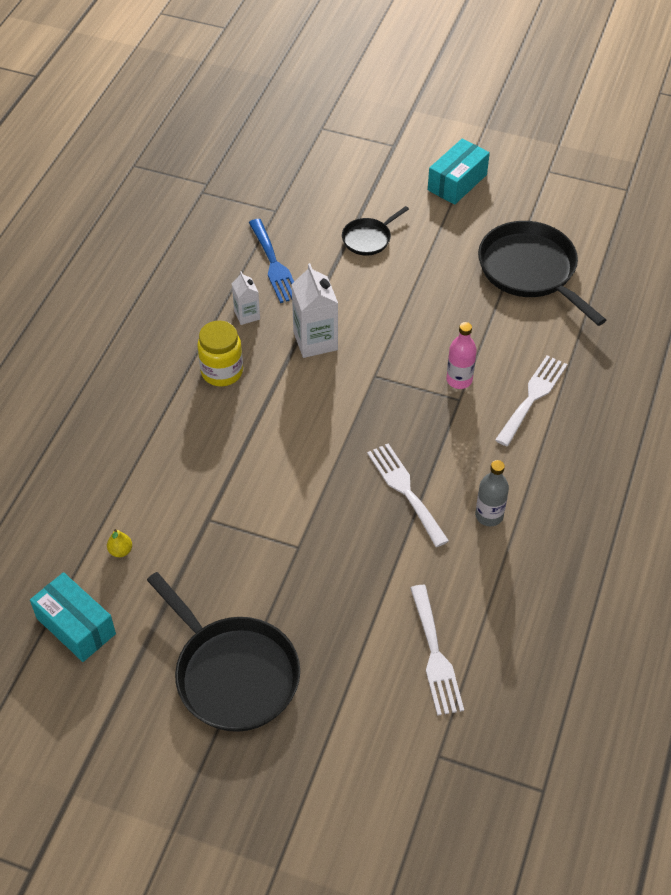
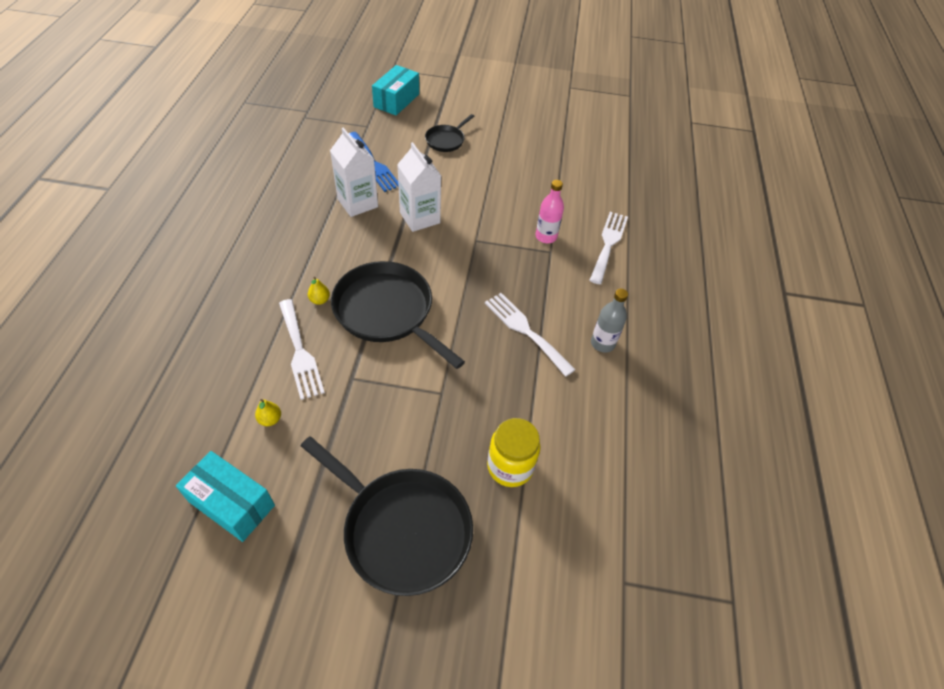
camera: 15 degrees left, 0 degrees up
yellow jar [197,321,243,387] -> yellow jar moved to [487,418,541,487]
white carton [232,271,260,325] -> white carton [330,128,378,217], size x1.72
white fork [410,585,464,716] -> white fork moved to [279,299,325,400]
turquoise box [428,138,490,205] -> turquoise box moved to [372,65,419,116]
black pan [478,221,606,326] -> black pan moved to [331,261,465,369]
none -> yellow pear [308,277,330,305]

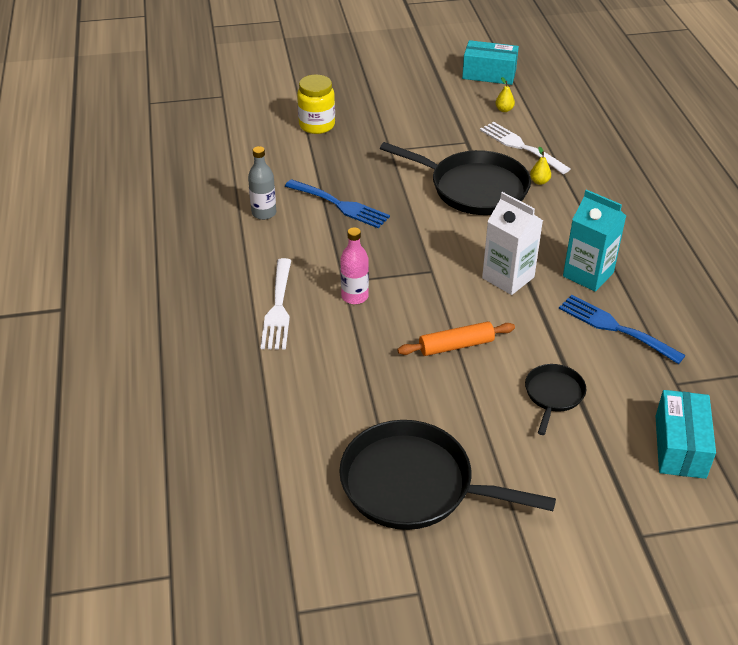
camera: 165 degrees right, 10 degrees down
black pan [301,436,473,596] -> black pan moved to [339,420,556,530]
white carton [330,128,378,217] -> turquoise carton [563,190,626,292]
white fork [485,293,575,377] -> blue fork [285,179,390,228]
none -> orange rolling pin [397,322,515,356]

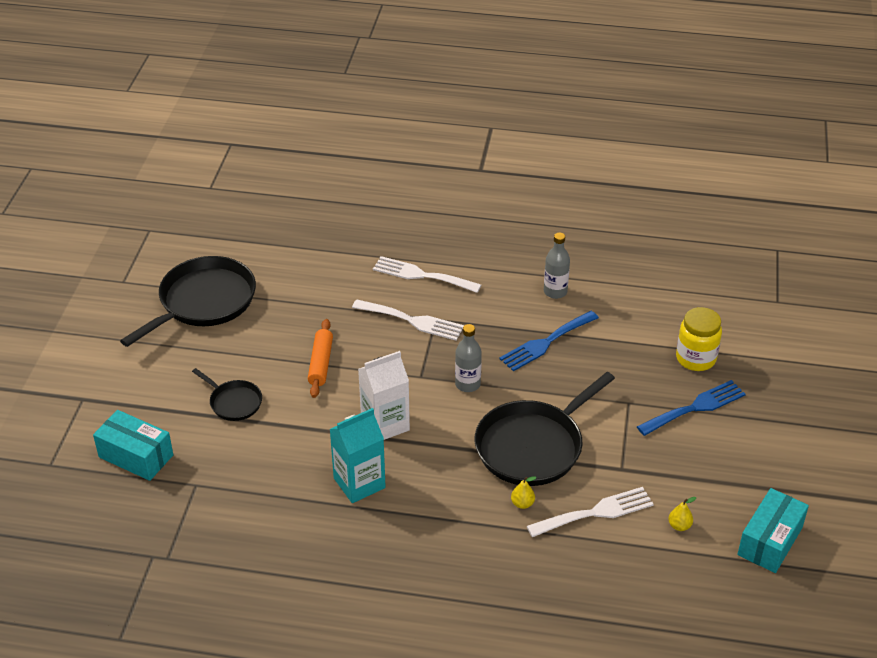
camera: 110 degrees right, 0 degrees up
pink bottle [340,227,369,304] -> white fork [352,299,464,341]
blue fork [559,295,686,364] -> blue fork moved to [637,380,746,436]
none -> grey bottle [455,324,482,392]

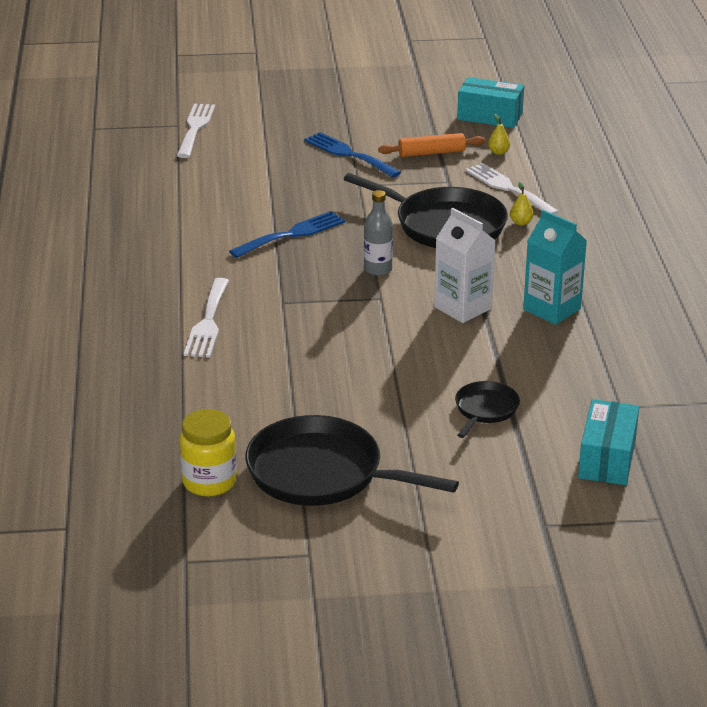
camera: 105 degrees left, 10 degrees down
orange rolling pin [308,319,333,398] -> orange rolling pin moved to [378,133,485,157]
white fork [352,299,464,341] -> white fork moved to [177,104,215,158]
blue fork [499,311,599,371] -> blue fork turned 75 degrees counterclockwise [229,211,345,258]
grey bottle [544,232,570,299] -> none
yellow jar [676,307,722,371] -> yellow jar moved to [179,409,237,497]

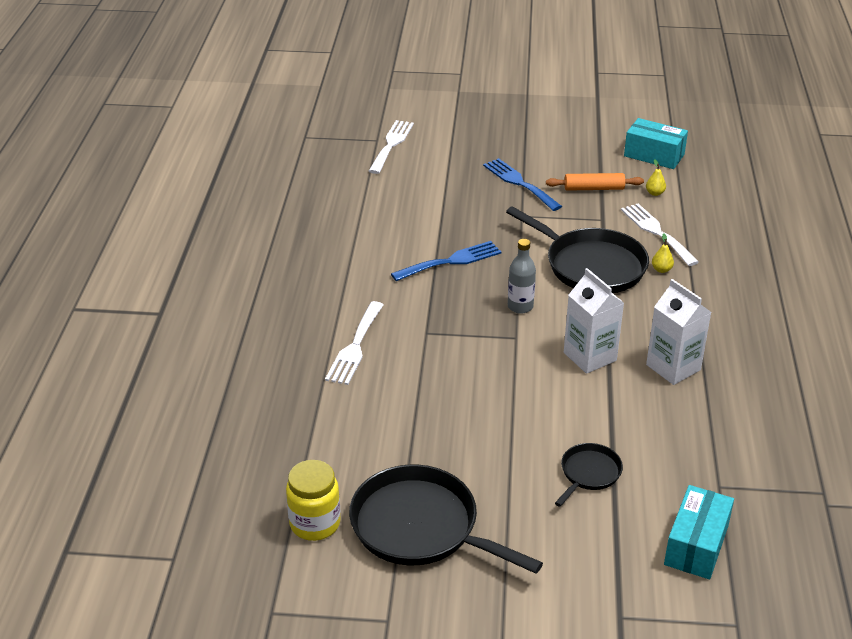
camera: 10 degrees right, 5 degrees up
turquoise carton [523,210,587,325] -> white carton [646,279,711,385]

